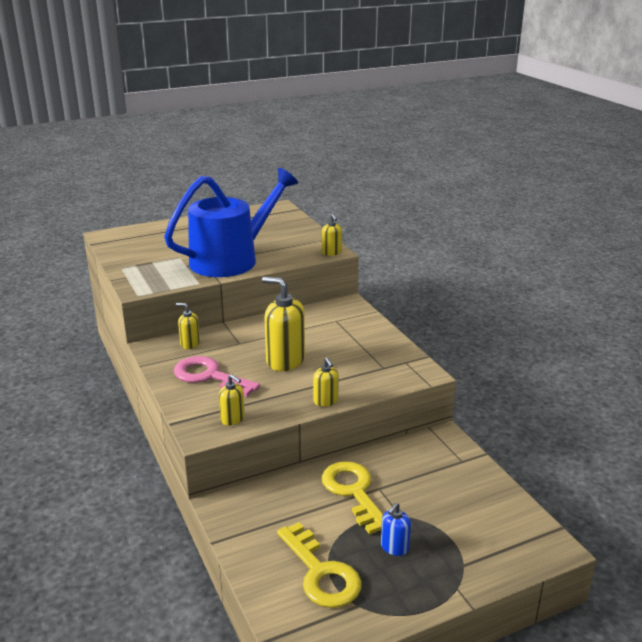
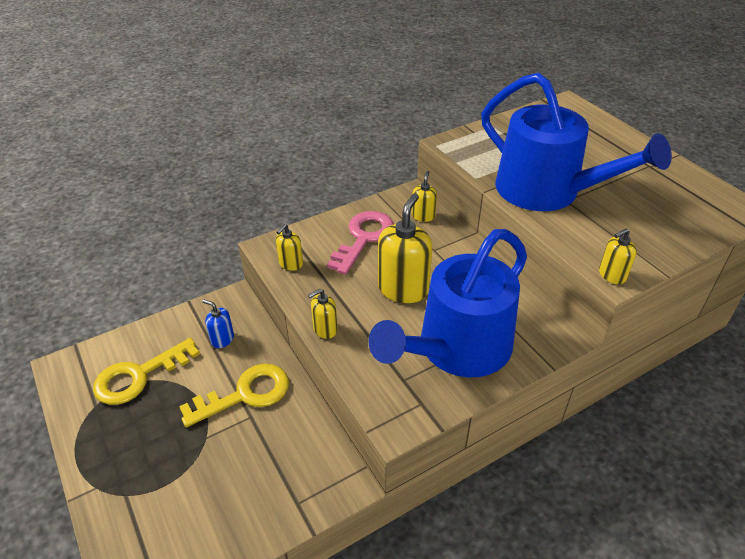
camera: 85 degrees right, 15 degrees up
blue soap dispenser [381,503,411,556] -> blue soap dispenser moved to [202,299,234,348]
none -> blue watering can [369,229,527,377]

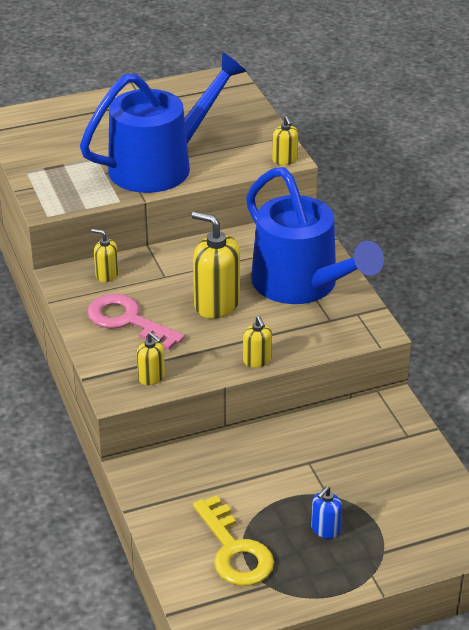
camera: 80 degrees left, 5 degrees down
yellow key [179,364,289,427] -> none
blue soap dispenser [202,299,234,348] -> blue soap dispenser moved to [311,486,342,539]

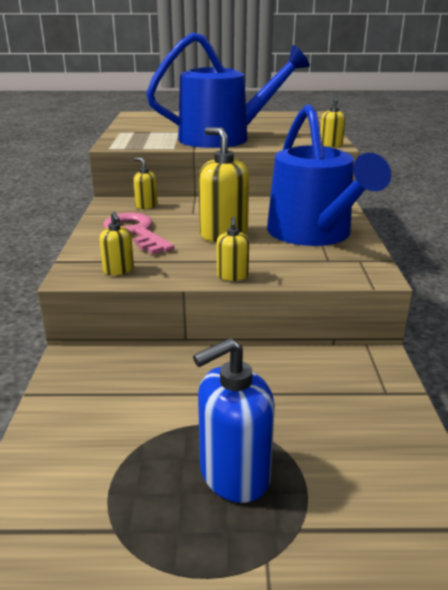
camera: 20 degrees right, 10 degrees down
yellow key [193,495,274,586] -> none
blue soap dispenser [311,486,342,539] -> blue soap dispenser [193,338,275,503], size x1.91

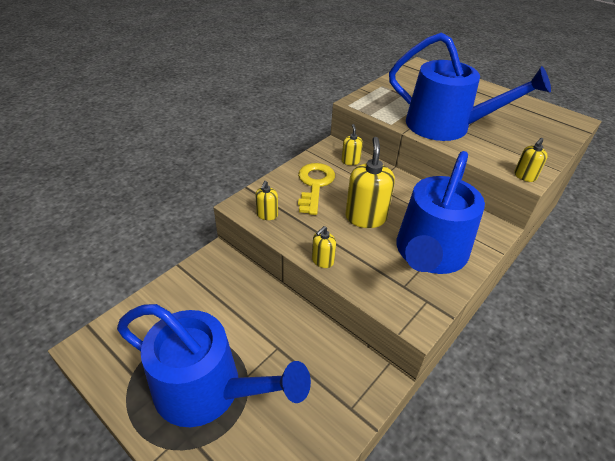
camera: 40 degrees right, 15 degrees up
pink key [103,212,174,255] -> yellow key [298,163,335,215]
blue soap dispenser [193,338,275,503] -> blue watering can [117,304,311,427]

